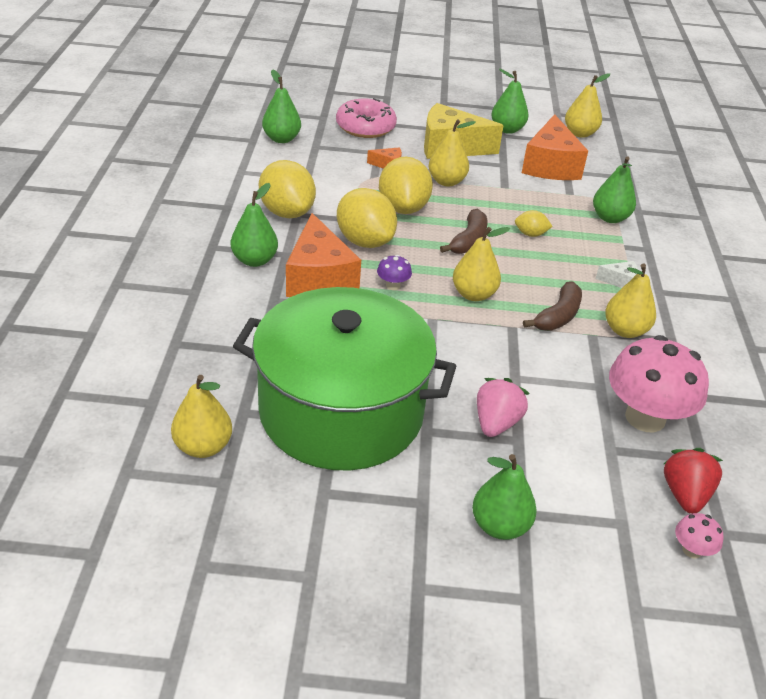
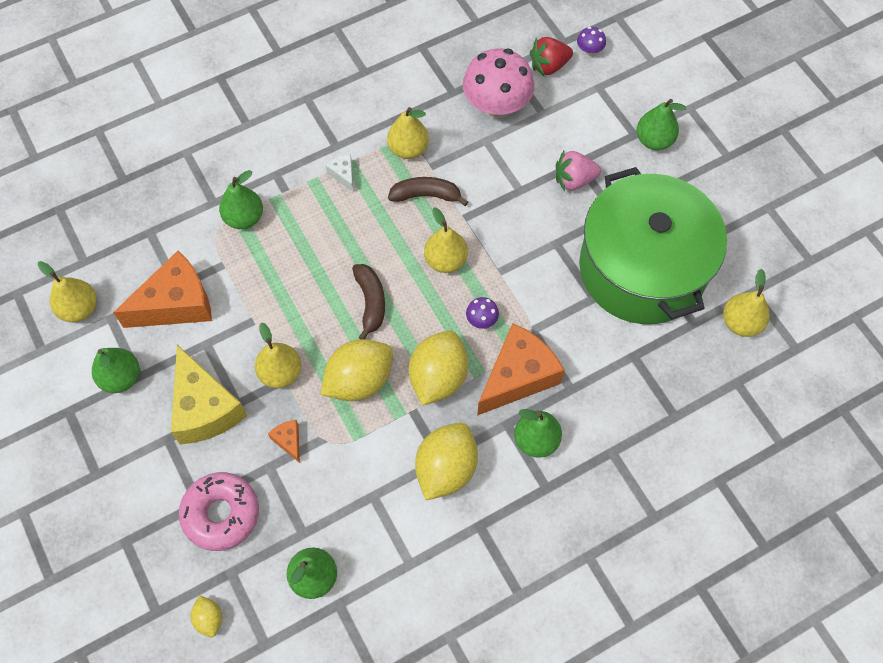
camera: 120 degrees left, 25 degrees up
brown banana [440,209,488,254] -> brown banana turned 90 degrees clockwise [352,264,385,339]
yellow lemon [515,210,553,237] -> yellow lemon moved to [191,595,222,637]
pink mushroom [675,513,724,559] -> purple mushroom [577,27,606,56]

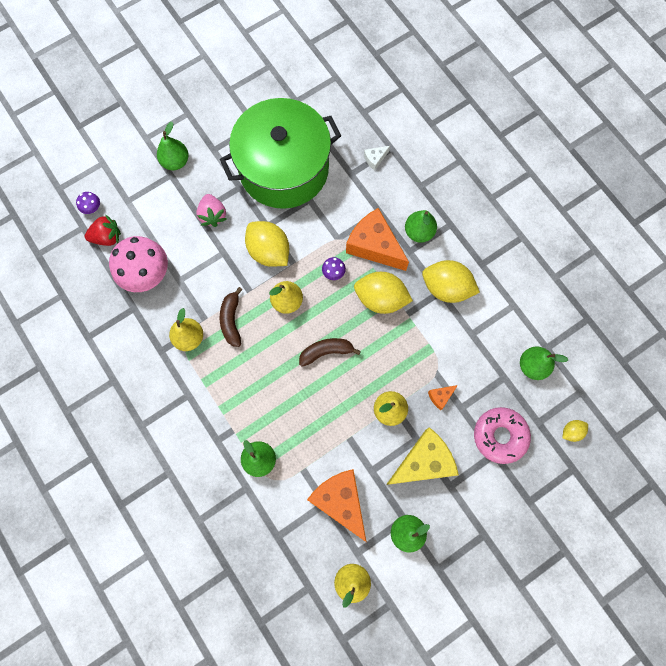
camera: 95 degrees left, 10 degrees up
yellow lemon [321,339,393,401] -> yellow lemon moved to [245,221,289,267]
white cheese [326,154,353,192] -> white cheese moved to [364,146,390,170]
red strawberry [530,37,573,76] -> red strawberry turned 75 degrees counterclockwise [85,214,121,246]
yellow pear [723,269,770,337] -> none

